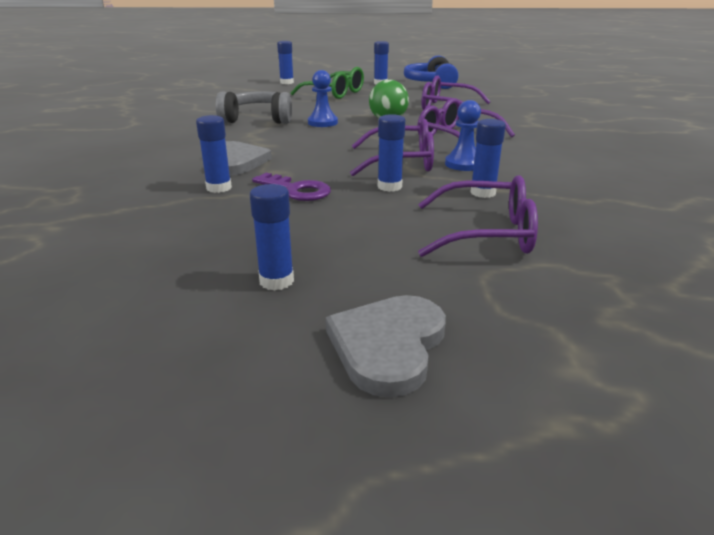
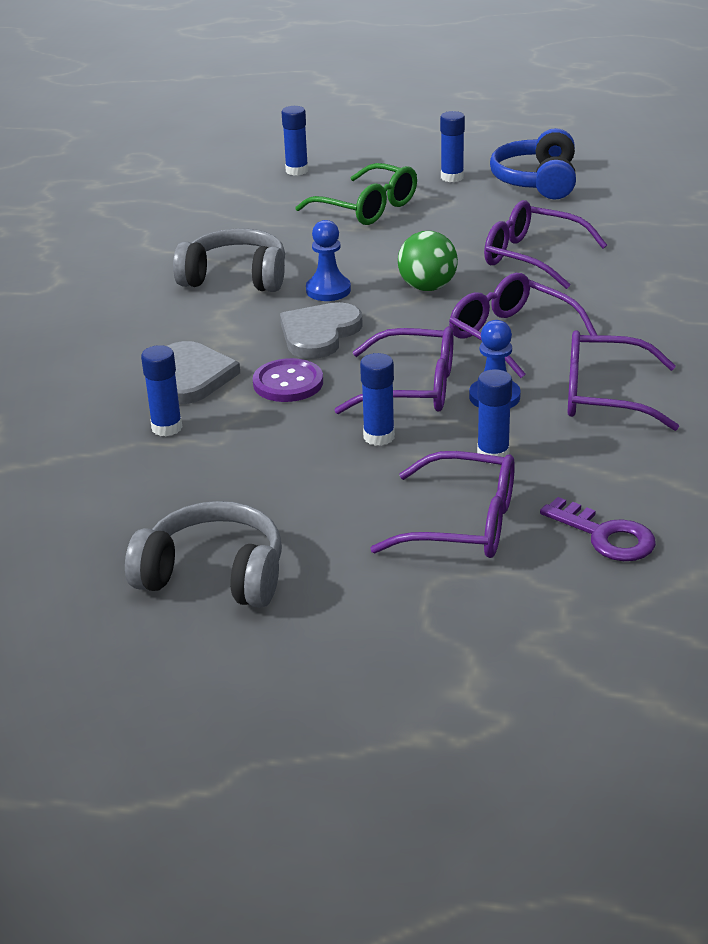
camera: 10 degrees right, 5 degrees up
blue glue stick [250,184,294,291] -> grey headphones [125,501,282,608]
purple key [252,173,331,201] -> purple key moved to [540,497,656,561]
grey heart [326,295,446,397] -> grey heart moved to [280,302,363,359]
none -> purple button [253,358,323,402]
none -> purple glasses [567,330,679,431]

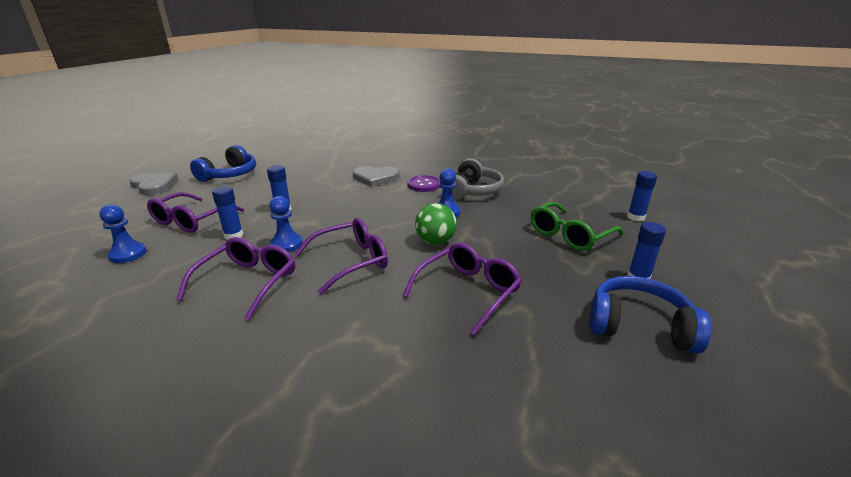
camera: 100 degrees right, 5 degrees down
grey headphones [125,501,282,608] -> blue headphones [190,145,256,182]
blue glue stick [141,345,182,436] -> none
purple button [253,358,323,402] -> purple button moved to [407,175,441,192]
grey heart [280,302,363,359] -> grey heart moved to [129,173,178,195]
purple glasses [334,326,453,414] -> none
purple key [540,497,656,561] -> blue pawn [99,204,146,263]

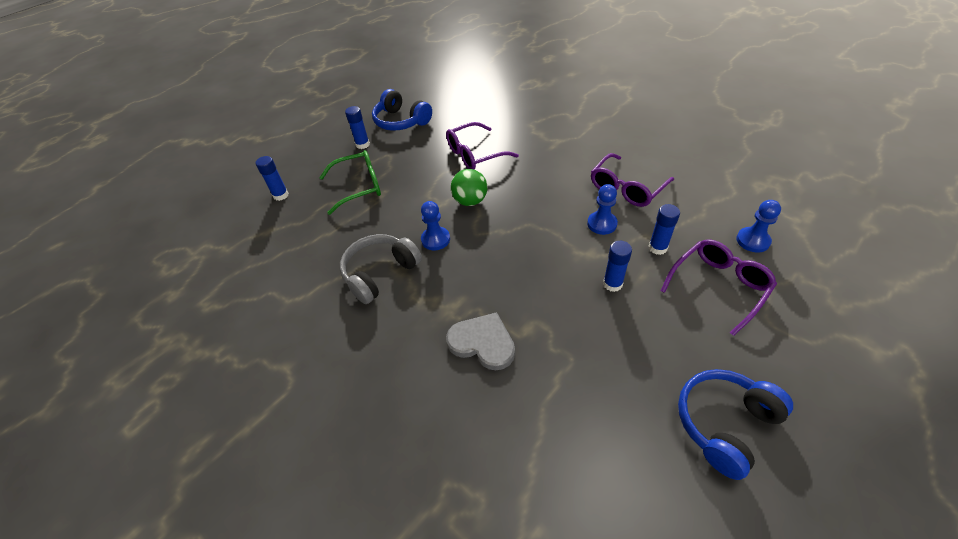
camera: 155 degrees left, 20 degrees up
grey heart [129,173,178,195] -> none
purple glasses [295,218,388,294] -> none
purple button [407,175,441,192] -> none

